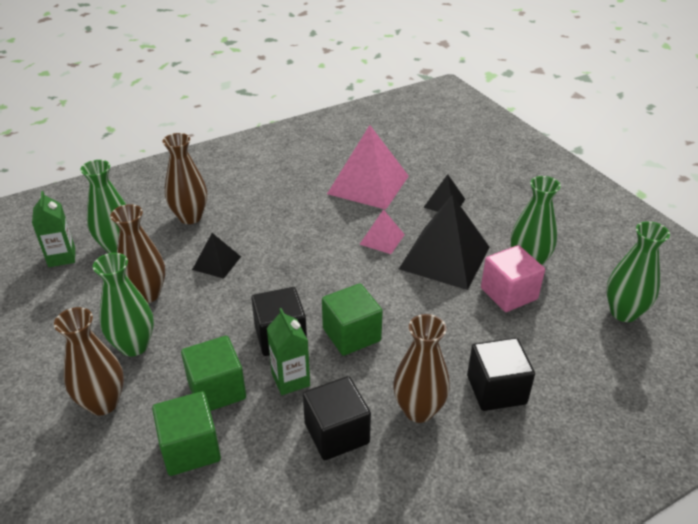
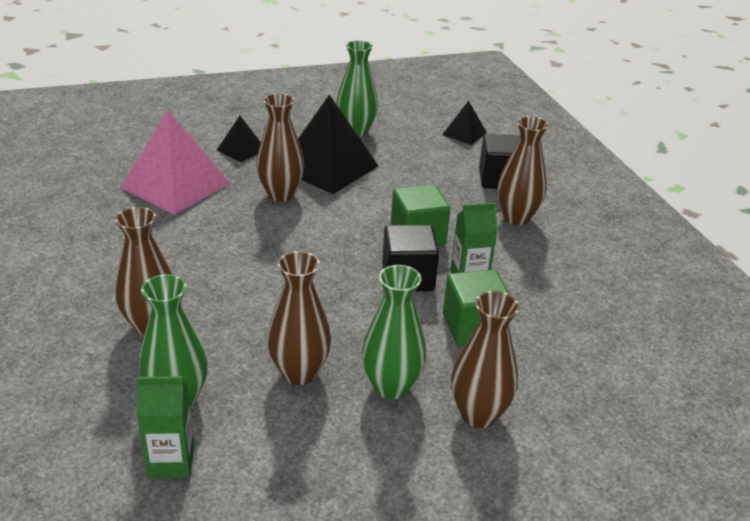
camera: 80 degrees left, 5 degrees down
green cube [152,391,221,476] -> none
black pyramid [192,233,241,279] -> black pyramid moved to [442,101,487,145]
black cube [303,376,371,460] -> none
pink pyramid [359,209,405,254] -> brown vase [256,93,304,202]
pink cube [481,245,545,312] -> none
green vase [606,221,670,322] -> none

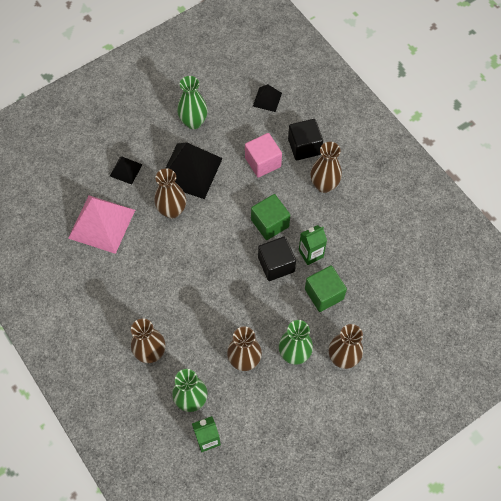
camera: 15 degrees left, 30 degrees up
none -> pink cube [245,133,282,178]

